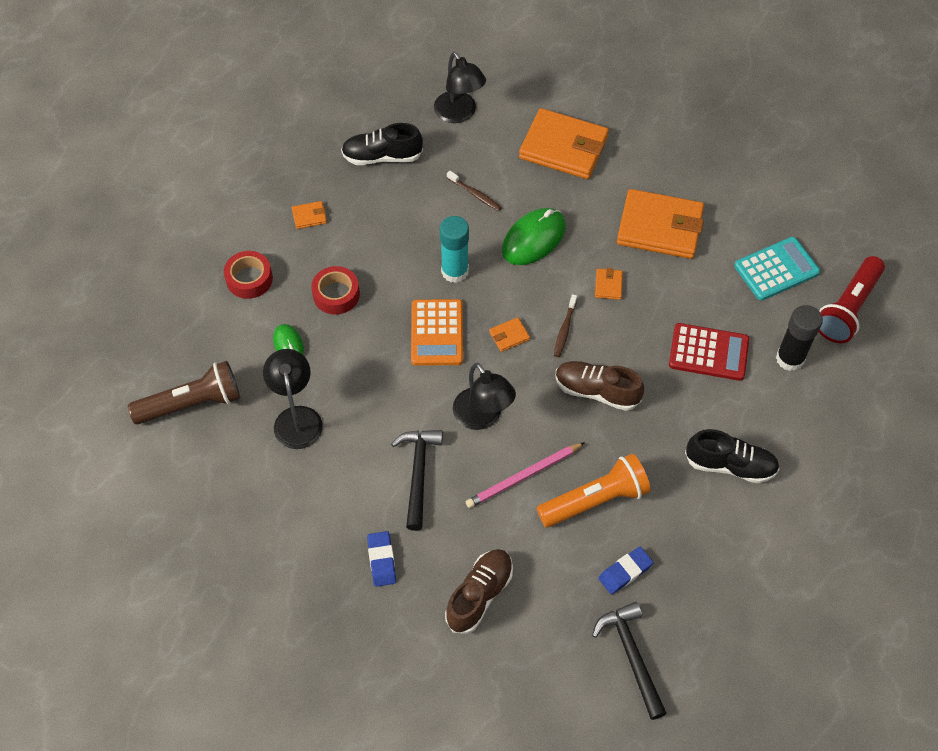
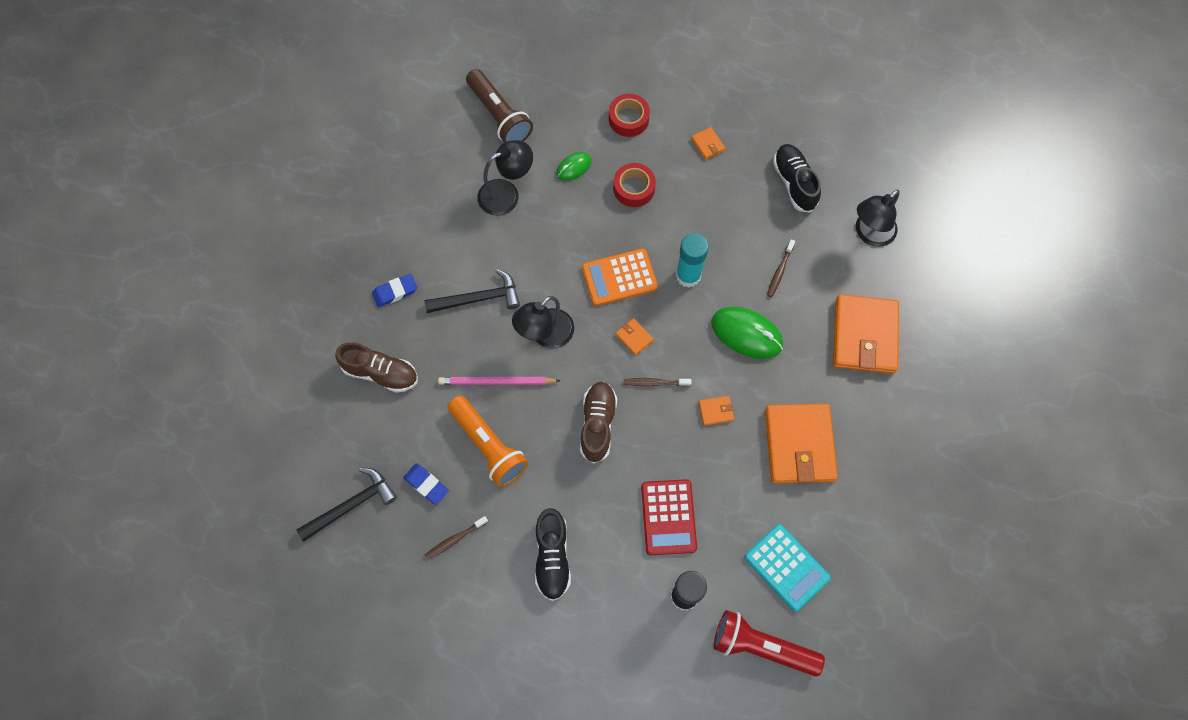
camera: 75 degrees right, 10 degrees up
pink pencil [466,442,585,508] -> pink pencil turned 45 degrees counterclockwise [438,377,561,385]
none -> brown toothbrush [425,516,488,560]

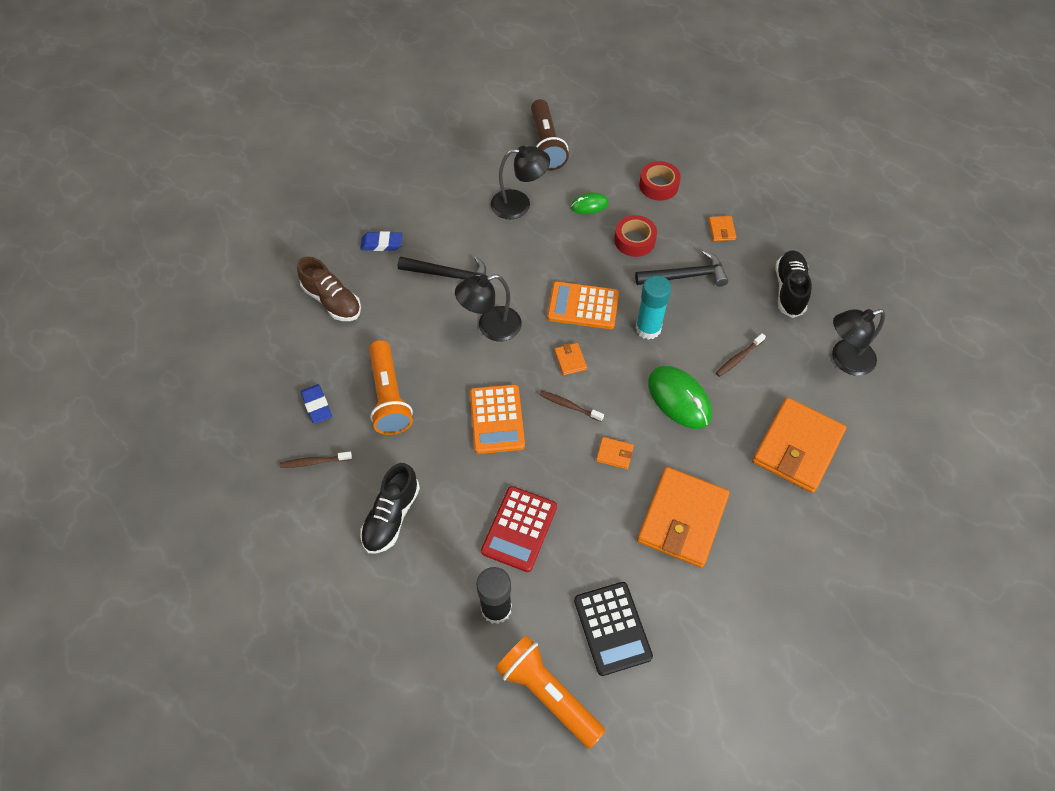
camera: 25 degrees right, 10 degrees down
black hammer [296,468,397,541] -> black hammer moved to [635,250,728,287]
pink pencil [438,377,561,385] -> none
brown shoe [580,381,617,464] -> orange calculator [470,384,525,454]
red flashlight [714,610,825,676] -> orange flashlight [495,635,606,749]
turquoise calculator [744,524,831,612] -> black calculator [574,582,653,676]

